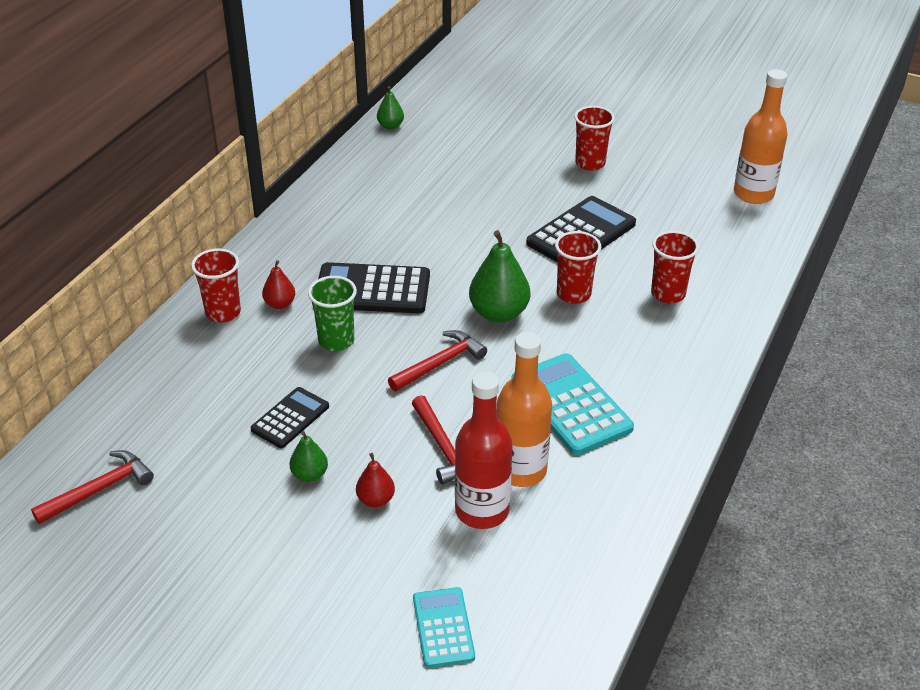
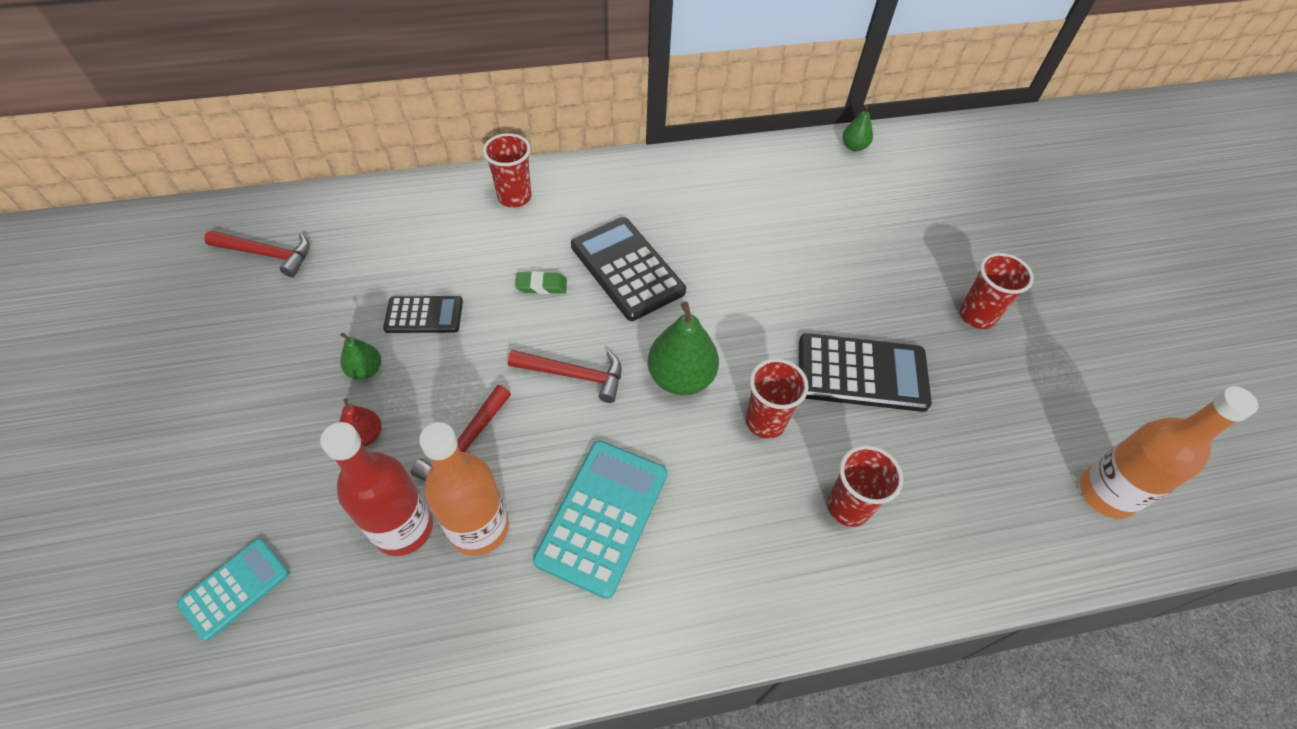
camera: 50 degrees right, 15 degrees up
red pear [262,260,295,309] -> none
green cup [308,276,357,351] -> green eraser [515,271,567,294]

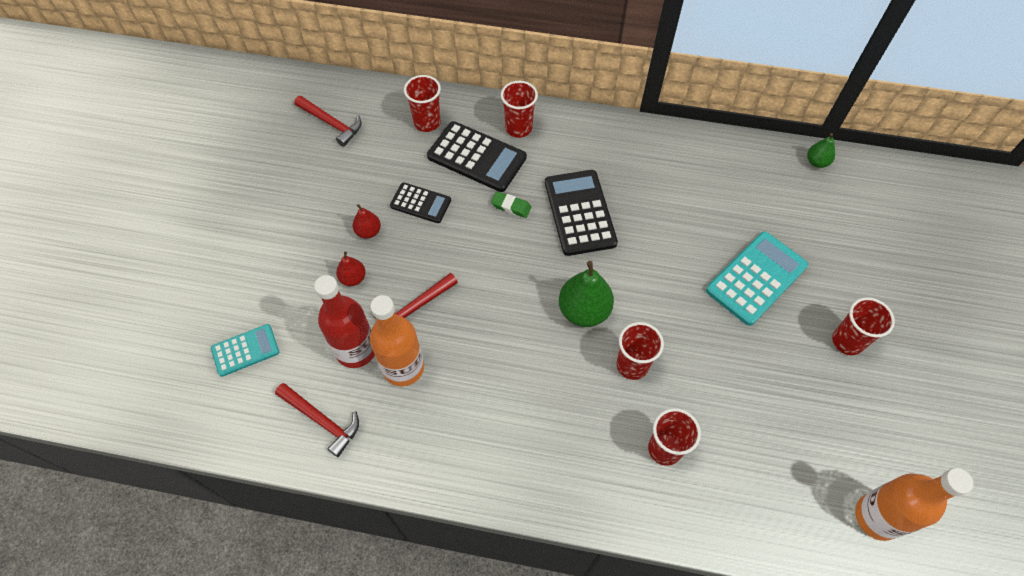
camera: 25 degrees right, 5 degrees up
green pear [340,333,381,380] -> red pear [353,204,381,239]
red hammer [508,350,622,403] -> red hammer moved to [275,383,359,457]
turquoise calculator [533,441,668,599] -> turquoise calculator moved to [706,231,808,326]
black calculator [799,333,932,412] -> black calculator moved to [427,121,527,192]
none -> red cup [404,75,441,132]

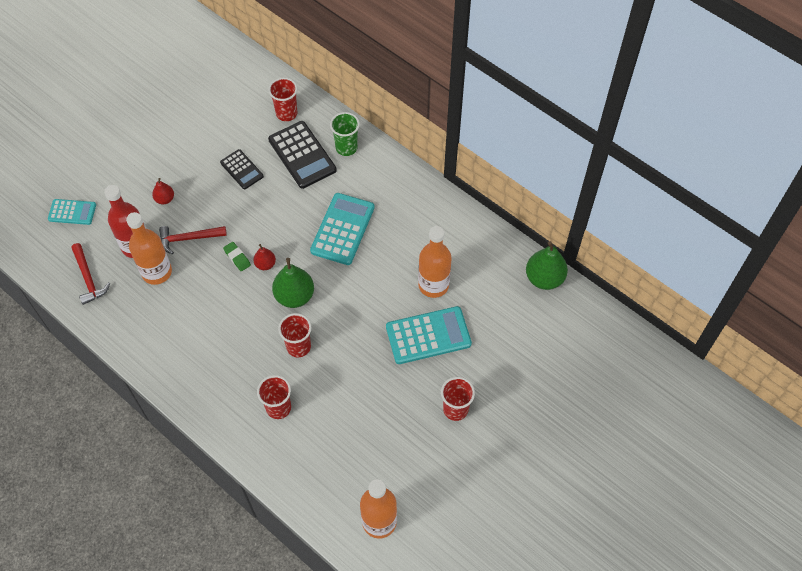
camera: 30 degrees right, 0 degrees up
red hammer [294,96,361,147] -> none
red pear [353,204,381,239] -> red pear moved to [253,244,276,270]
green eraser [491,192,531,218] -> green eraser moved to [223,242,251,271]
red cup [501,81,538,138] -> green cup [330,112,360,156]
black calculator [545,170,618,256] -> turquoise calculator [310,193,375,265]
green pear [807,133,835,168] -> green pear [526,241,568,290], size x1.85
none -> orange bottle [418,226,452,298]

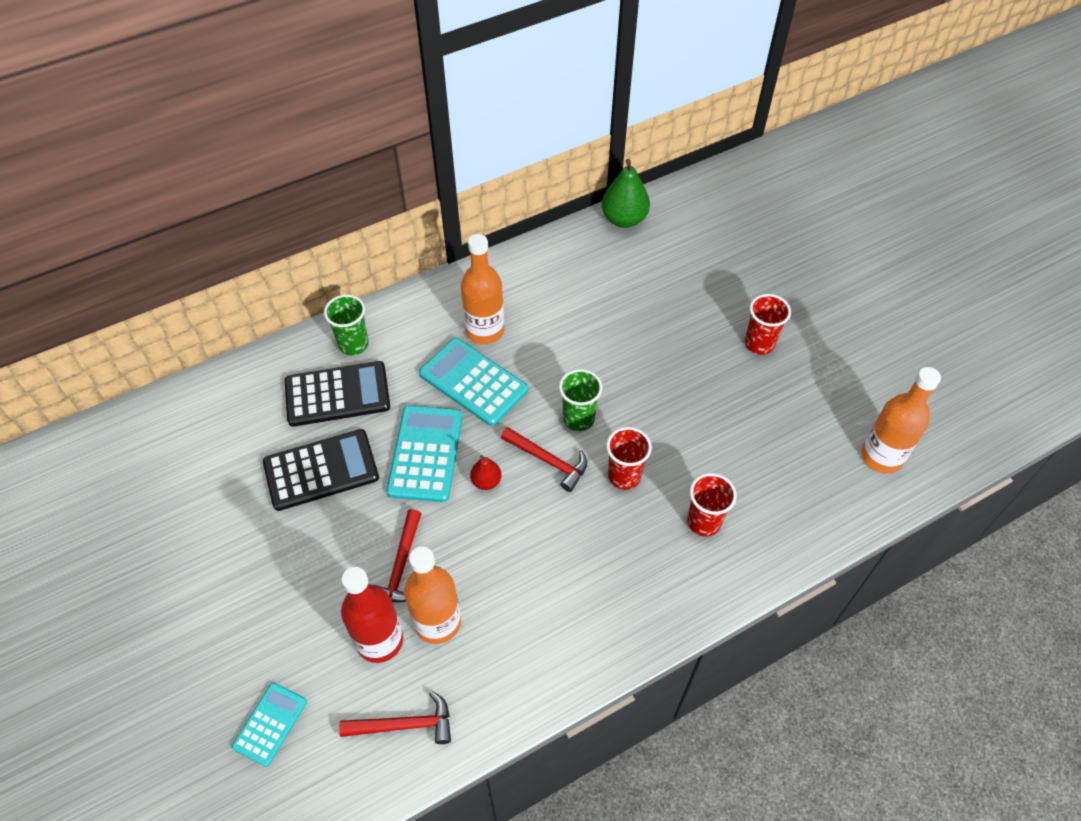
camera: 70 degrees left, 5 degrees down
red pear [152,178,174,204] -> none
black calculator [220,149,264,189] -> black calculator [263,429,379,511], size x1.68
green eraser [223,242,251,271] -> none
red cup [268,78,297,121] -> none
green pear [272,258,314,308] -> red hammer [501,427,587,492]
turquoise calculator [386,306,472,364] -> turquoise calculator moved to [386,405,463,502]
orange bottle [418,226,452,298] -> orange bottle moved to [461,234,504,344]
none -> green cup [559,369,602,431]

